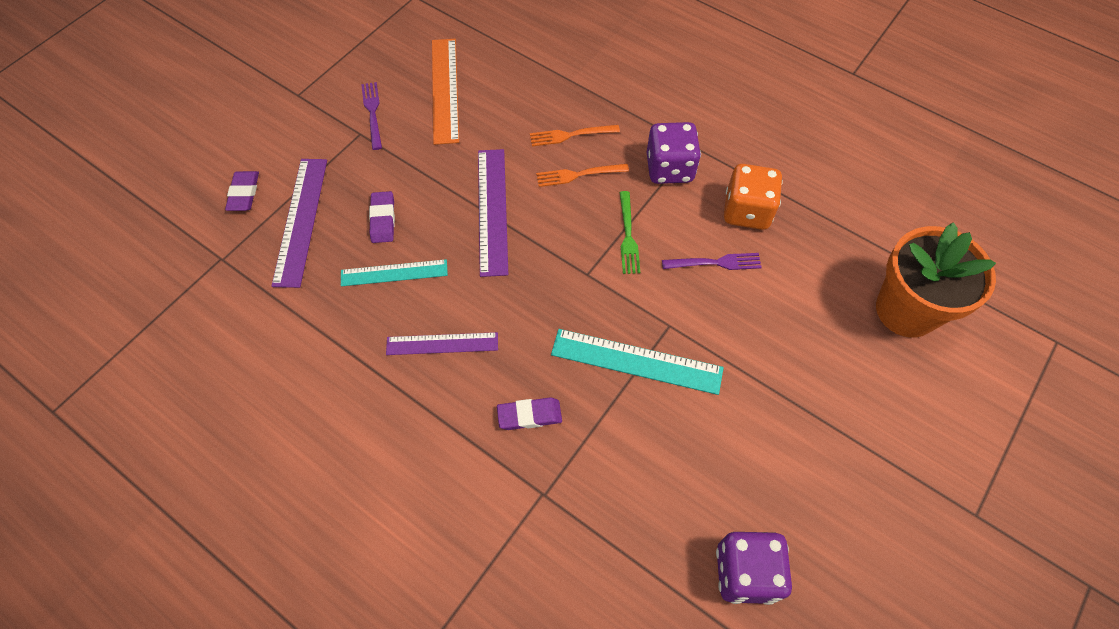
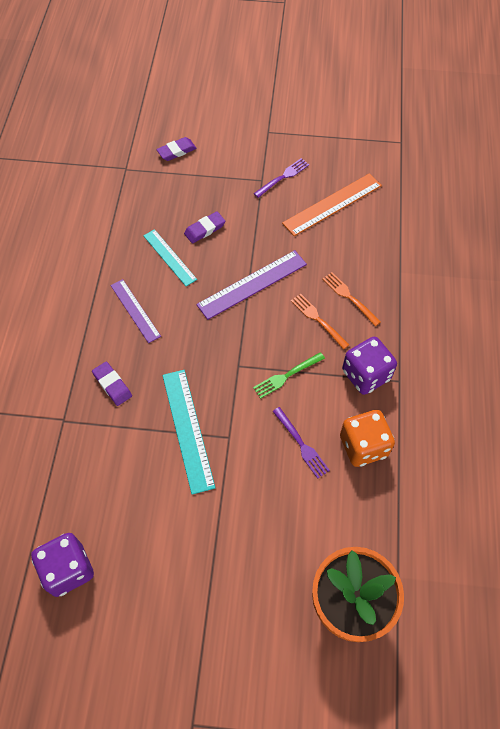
camera: 60 degrees right, 0 degrees up
purple ruler [271,159,327,288] -> none

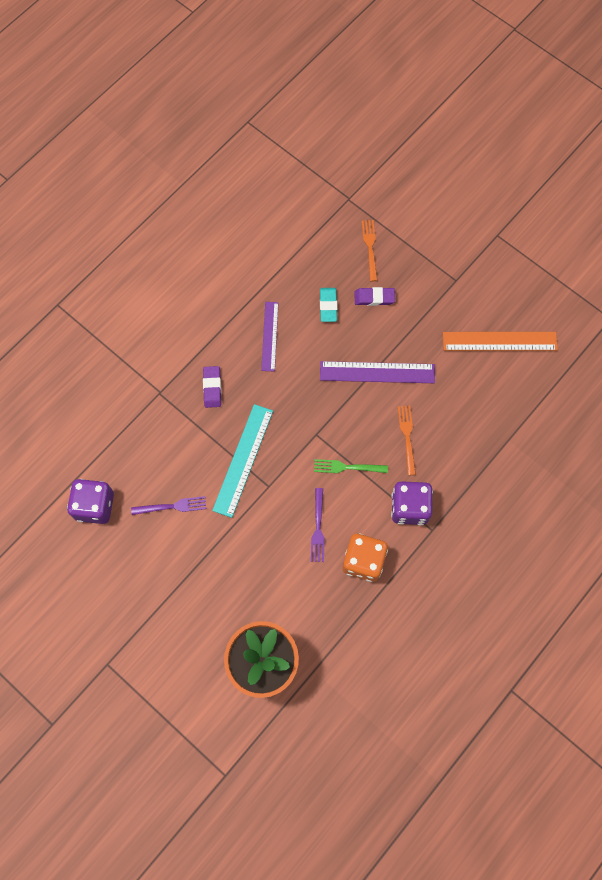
camera: 35 degrees right, 10 degrees up
turquoise ruler [143,229,197,286] -> turquoise eraser [320,288,337,322]
purple eraser [156,137,197,161] -> none
purple fork [254,158,309,198] -> purple fork moved to [131,496,206,515]
orange fork [322,272,381,326] -> orange fork moved to [362,220,378,281]

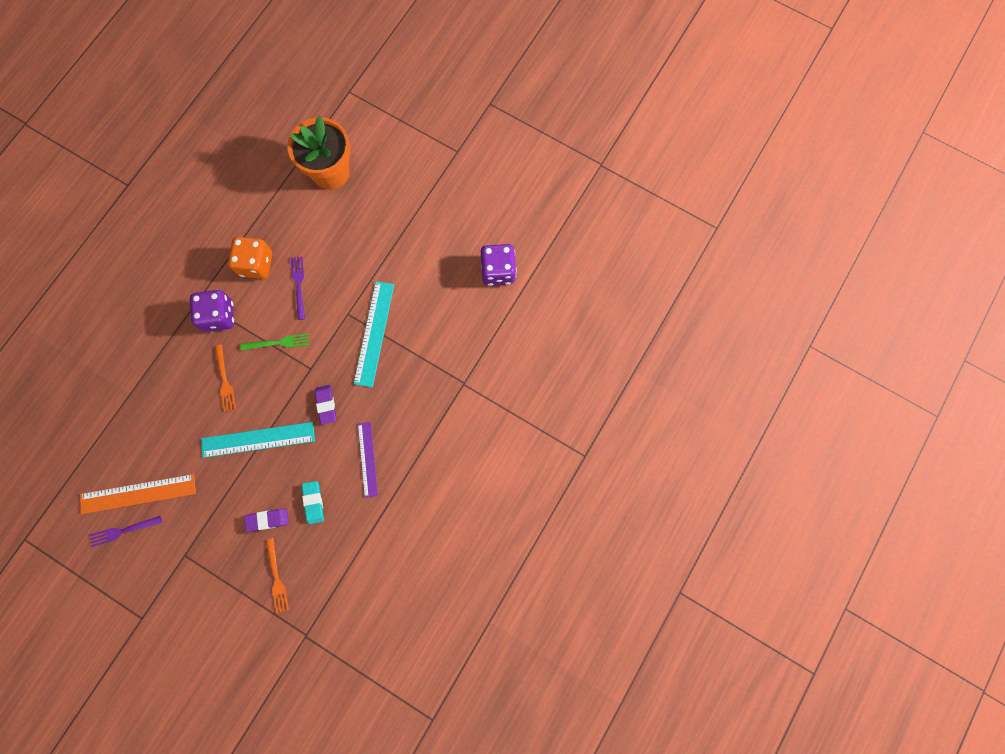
camera: 170 degrees right, 5 degrees up
purple fork [131,496,206,515] -> purple fork moved to [90,516,162,547]
purple eraser [203,366,221,408] -> purple eraser moved to [315,385,337,425]
purple ruler [320,361,435,383] -> turquoise ruler [201,422,315,458]

